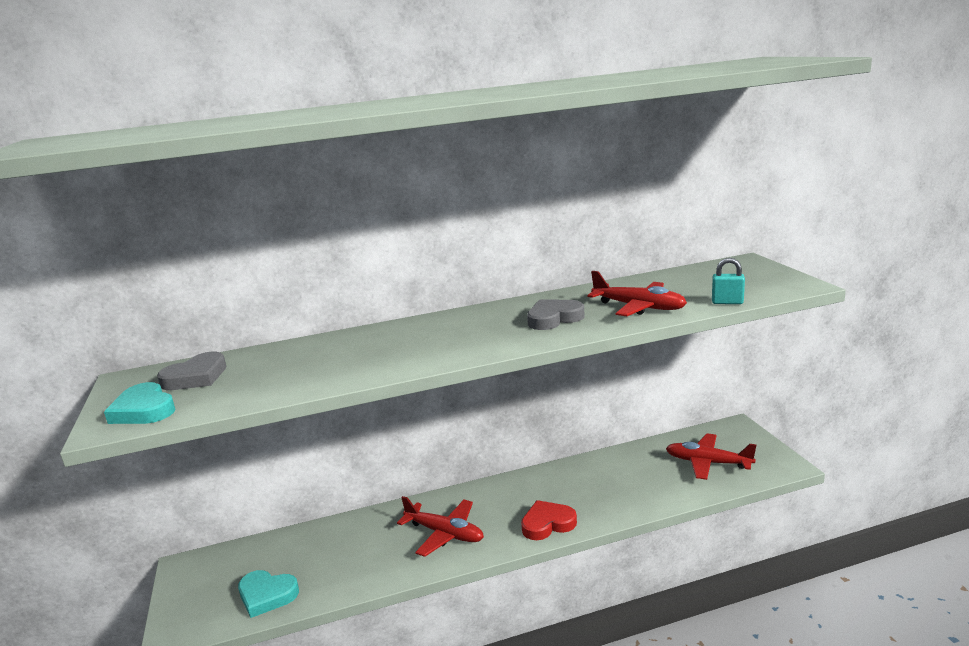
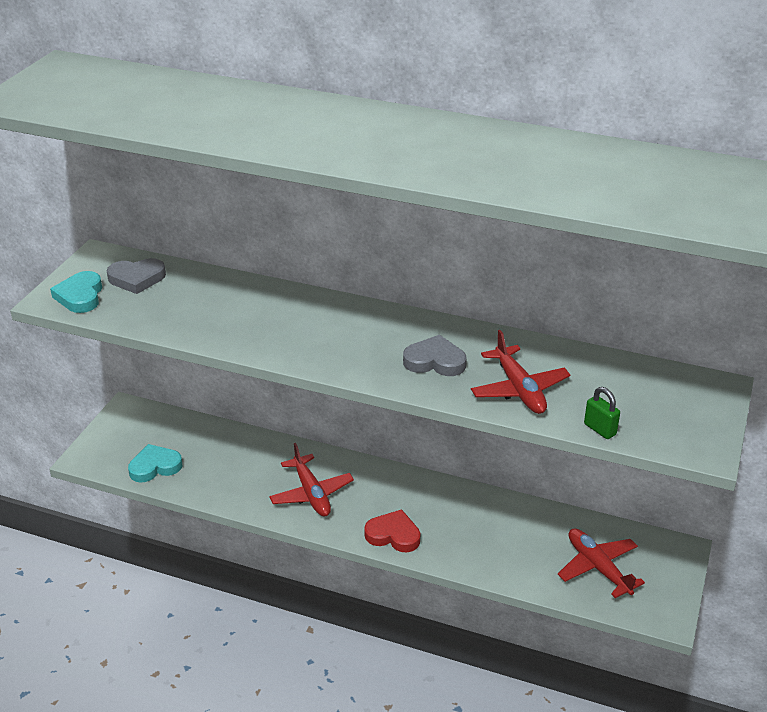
camera: 35 degrees right, 15 degrees up
turquoise heart [238,570,299,618] -> turquoise heart turned 105 degrees clockwise [128,444,182,483]
turquoise padlock [712,258,745,304] -> green padlock [584,387,620,439]

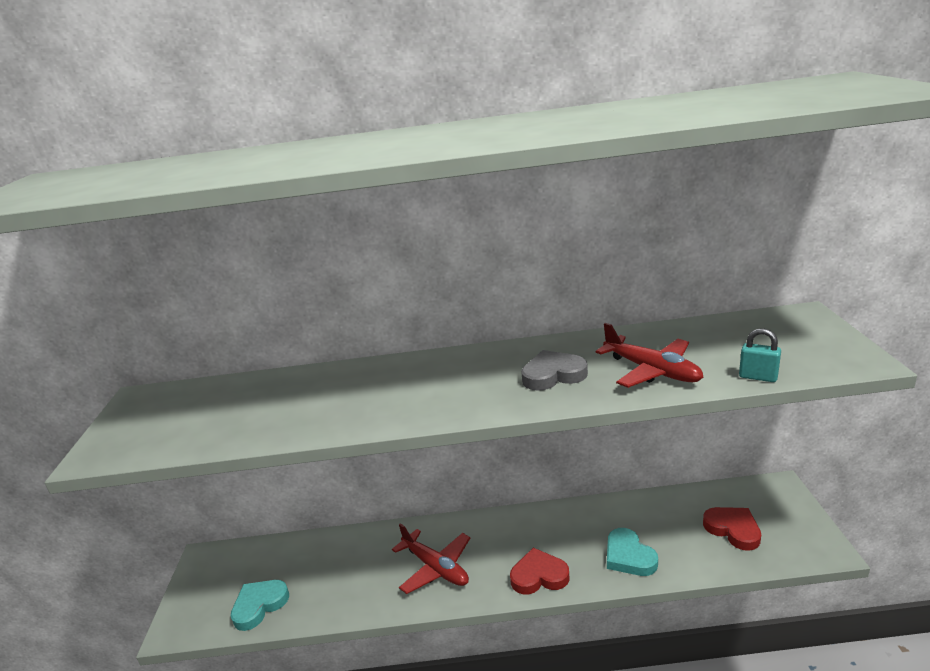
camera: 20 degrees left, 10 degrees down
turquoise heart [50,271,102,313] -> turquoise heart moved to [607,528,658,576]
grey heart [107,258,166,294] -> none
red plane [558,528,645,598] -> red heart [703,507,761,551]
green padlock [584,387,620,439] -> turquoise padlock [739,328,781,382]

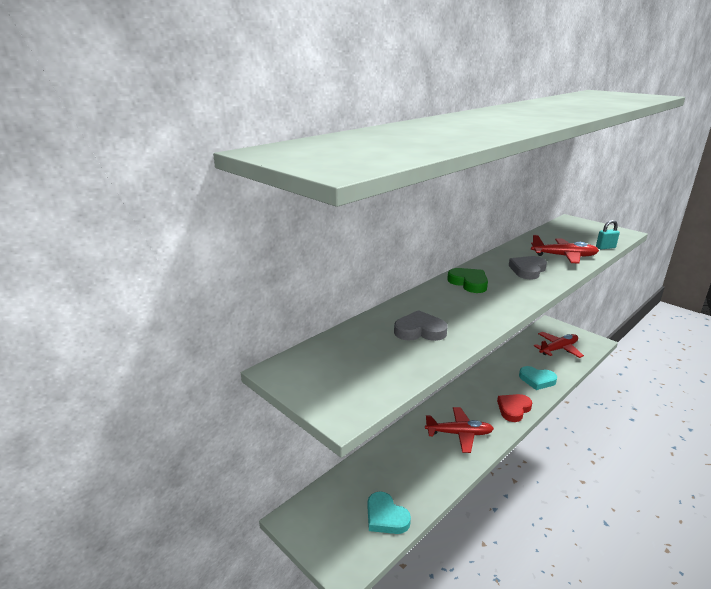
camera: 45 degrees left, 0 degrees up
turquoise heart [231,580,289,631] -> turquoise heart turned 45 degrees counterclockwise [368,491,411,534]
red heart [703,507,761,551] -> red plane [534,332,584,358]
none -> grey heart [394,310,448,341]
none -> green heart [447,268,488,293]

